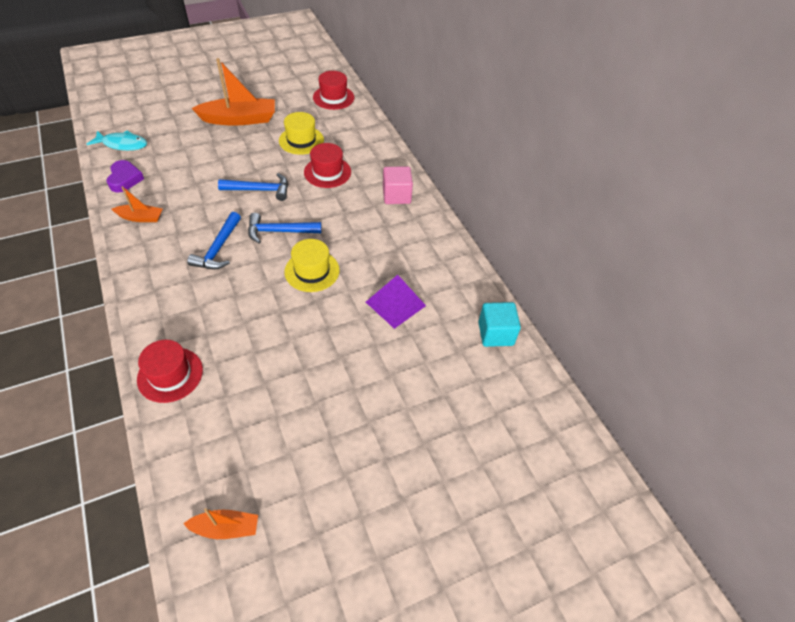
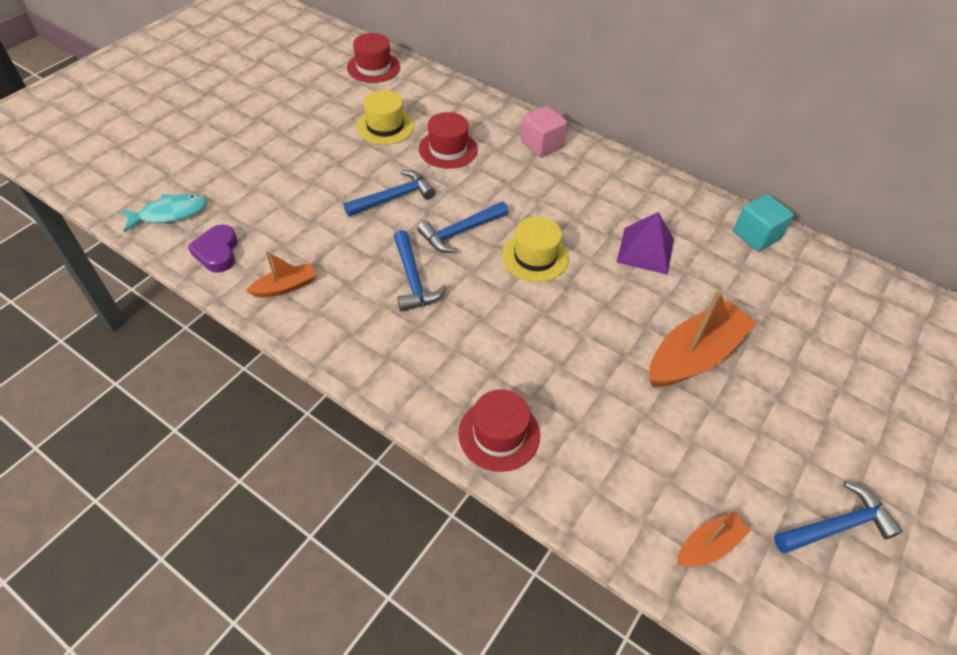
camera: 30 degrees left, 0 degrees up
purple heart [107,160,144,193] -> purple heart turned 150 degrees counterclockwise [187,225,238,273]
orange boat [191,58,275,126] -> orange boat moved to [649,290,757,387]
none -> blue hammer [774,482,903,553]

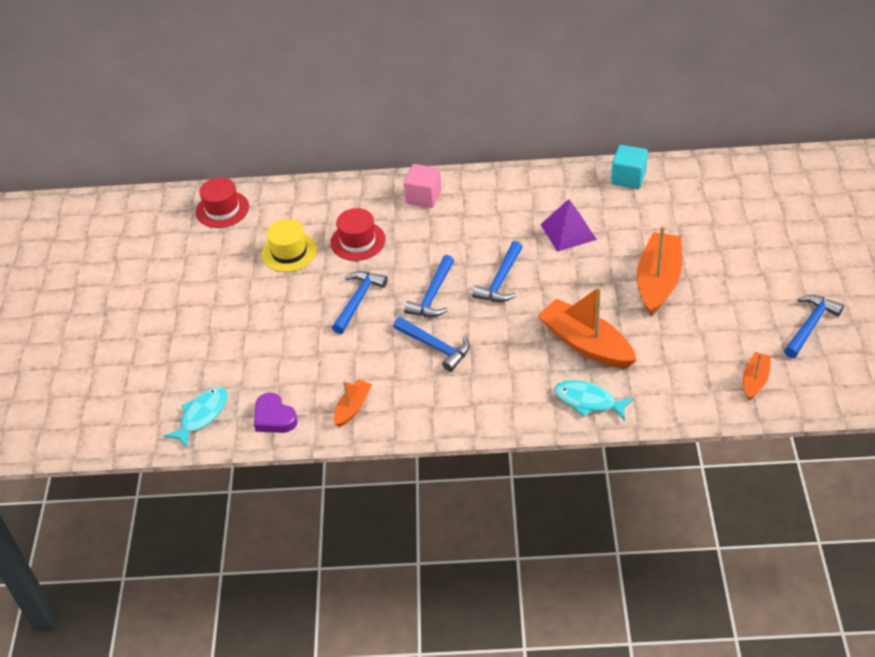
camera: 30 degrees left, 5 degrees down
red hat [458,389,540,472] -> turquoise fish [554,380,634,421]
yellow hat [502,216,569,282] -> blue hammer [472,241,523,302]
none -> orange boat [538,287,637,368]

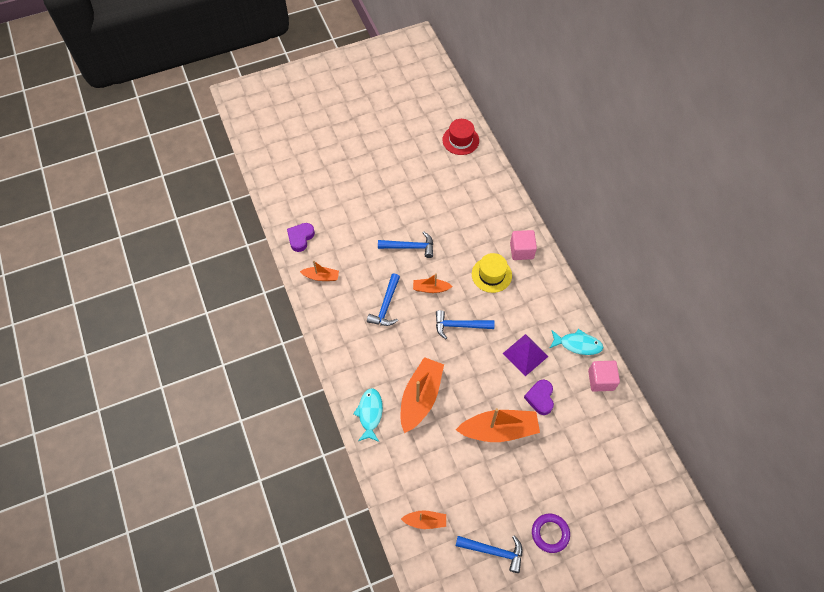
camera: 65 degrees right, 15 degrees up
turquoise fish [164,387,228,448] -> turquoise fish moved to [550,329,603,355]
yellow hat [262,219,317,272] -> yellow hat moved to [472,253,512,293]
red hat [330,208,386,261] -> none
blue hammer [404,255,454,317] -> orange boat [413,273,453,293]
turquoise cube [611,145,648,189] -> pink cube [588,361,620,392]
none -> purple heart [524,379,554,415]
none -> purple ring [532,513,570,553]

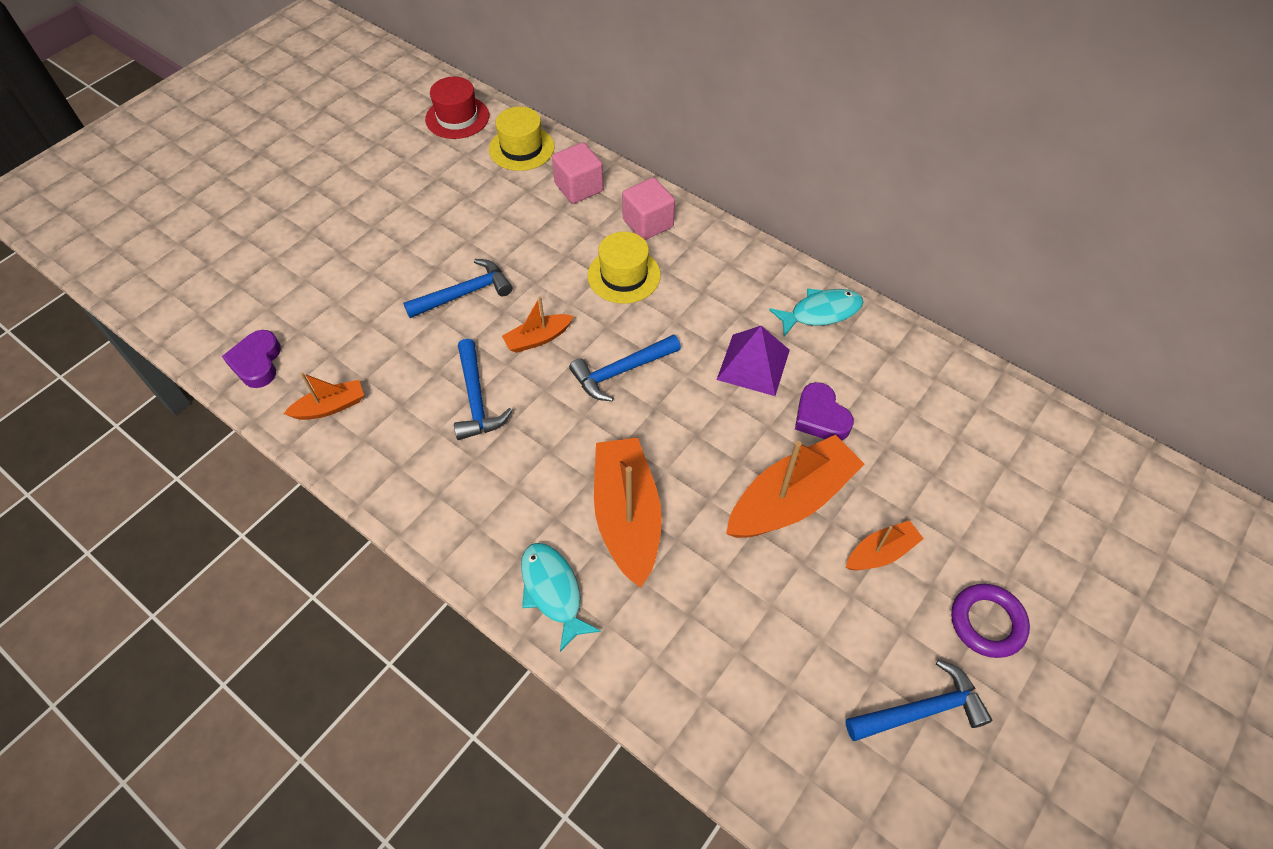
camera: 30 degrees left, 5 degrees down
orange boat [401,510,446,529] -> orange boat moved to [846,520,924,570]
pink cube [588,361,620,392] -> pink cube moved to [552,142,604,204]
none -> yellow hat [489,107,555,171]

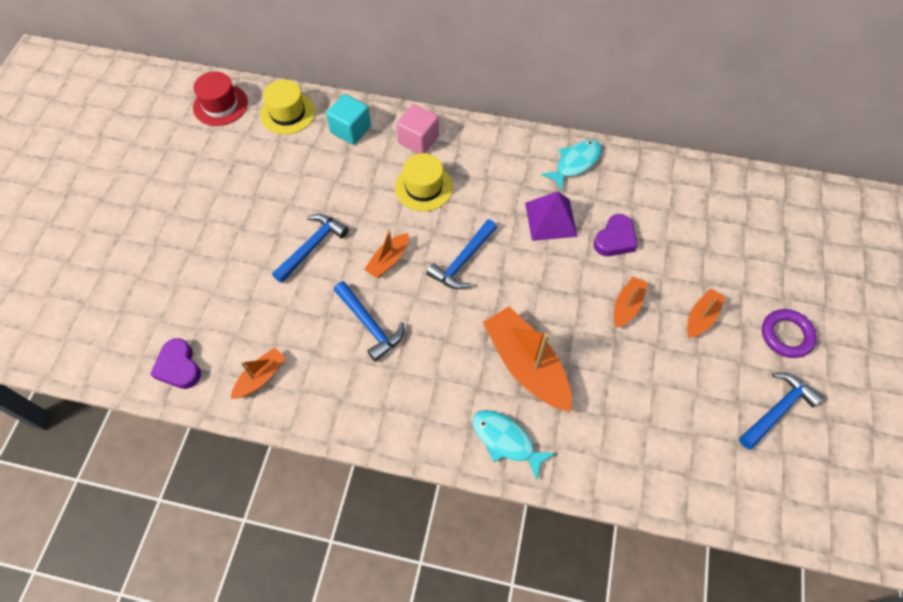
camera: 25 degrees left, 5 degrees up
pink cube [552,142,604,204] -> turquoise cube [326,94,371,145]
orange boat [726,435,865,538] -> orange boat [614,276,648,328], size x0.52
purple heart [795,382,854,441] -> purple heart turned 90 degrees counterclockwise [594,214,638,256]

